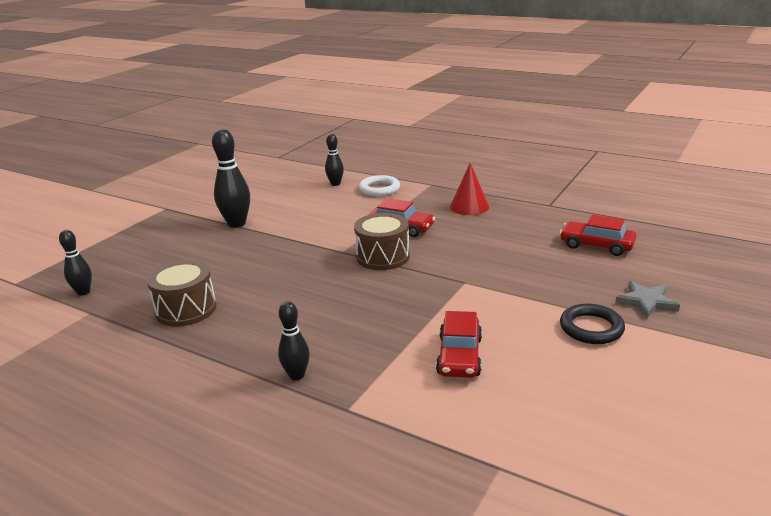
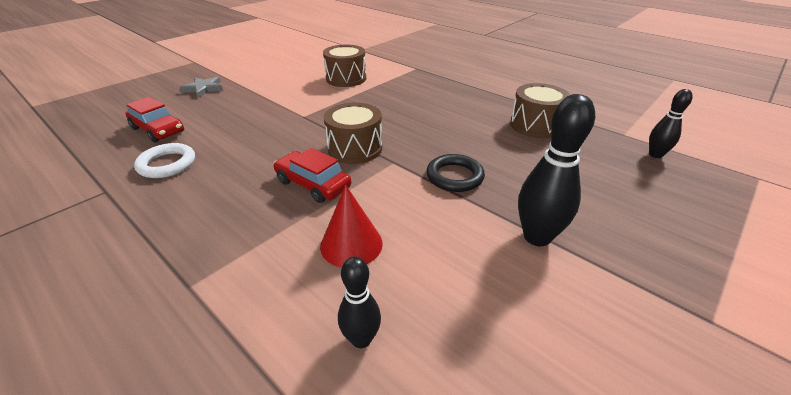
camera: 170 degrees left, 10 degrees up
black bowling pin [278,301,310,380] -> none
white ring [359,175,400,196] -> white ring moved to [134,143,195,178]
red car [436,311,482,378] -> brown drum [323,45,366,87]
red cone [450,163,489,215] -> red cone moved to [320,185,383,268]
black ring [560,304,625,344] -> black ring moved to [426,154,485,192]

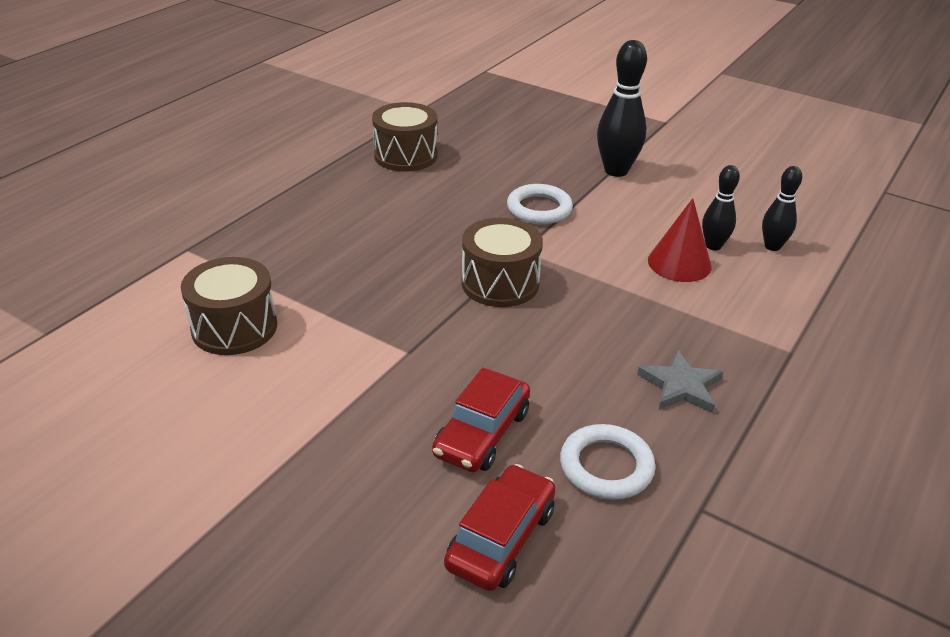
camera: 100 degrees left, 0 degrees up
grey star [180,76,223,98] -> grey star moved to [637,349,724,413]
red car [273,148,351,203] -> red car moved to [432,368,530,472]
black ring [426,154,485,192] -> white ring [507,184,573,224]
black bowling pin [649,89,693,158] -> black bowling pin moved to [702,165,740,250]

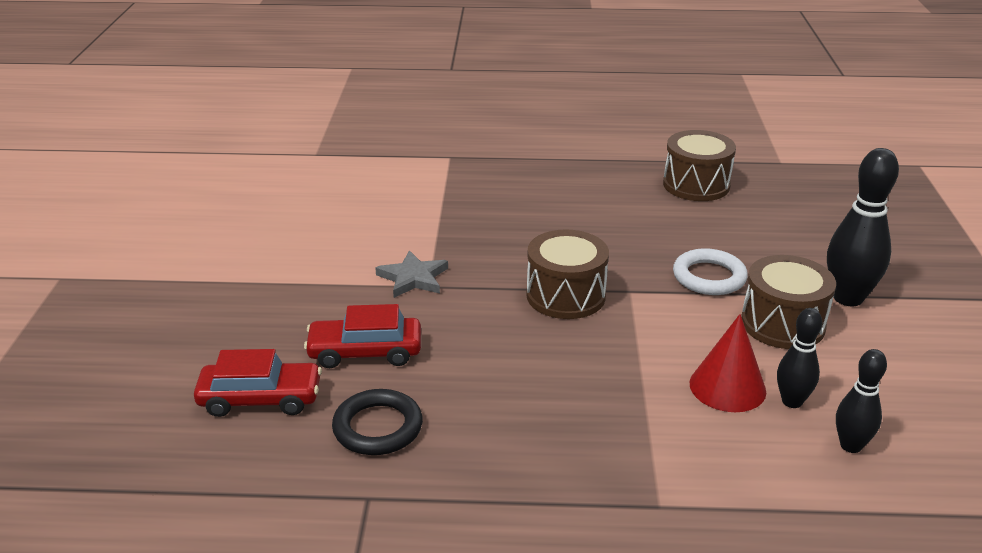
camera: 60 degrees right, 5 degrees down
brown drum [181,257,277,355] -> brown drum moved to [741,255,836,349]
white ring [560,424,655,500] -> black ring [332,389,423,455]
grey star [637,349,724,413] -> grey star moved to [375,250,448,298]

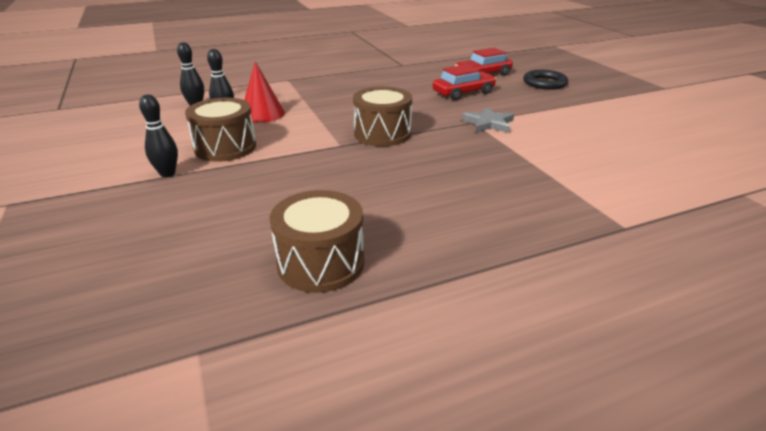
camera: 155 degrees right, 0 degrees up
black ring [332,389,423,455] -> black ring moved to [523,70,568,90]
white ring [673,248,748,295] -> none
black bowling pin [827,148,899,306] -> black bowling pin [139,95,178,177], size x0.59

